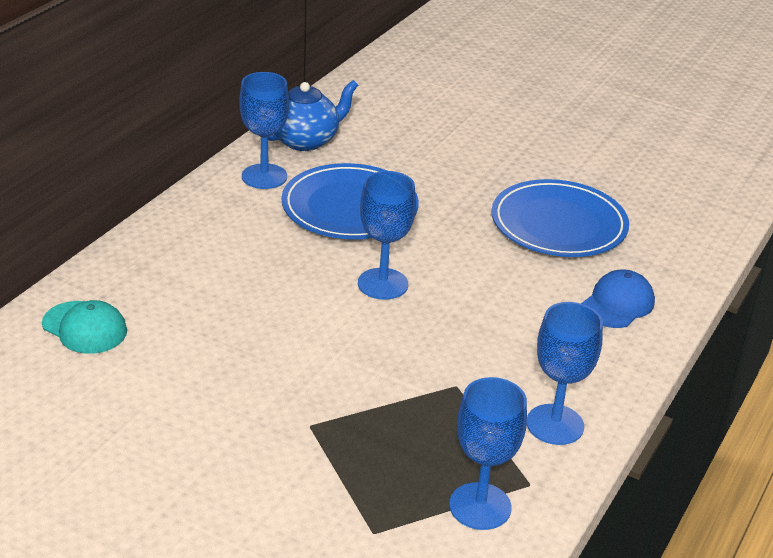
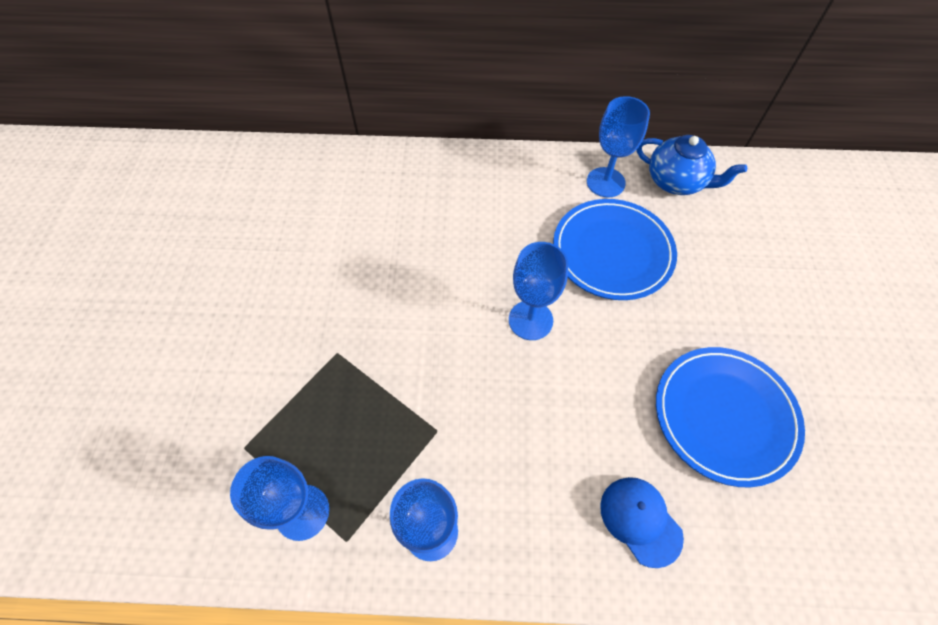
camera: 65 degrees right, 25 degrees up
turquoise cap [42,300,127,354] -> none
blue cap [581,269,655,328] -> blue cap turned 135 degrees counterclockwise [600,477,684,568]

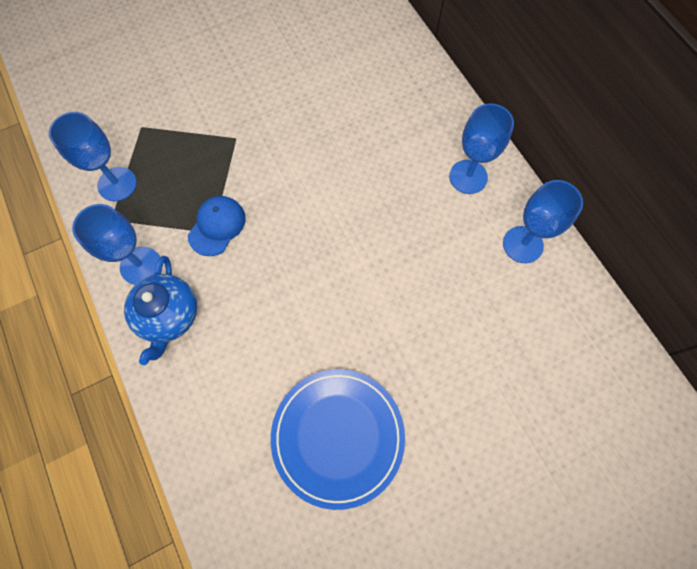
camera: 60 degrees right, 10 degrees up
blue goblet [509,242,568,340] -> blue goblet moved to [449,103,514,194]
blue plate [553,199,677,300] -> none
blue cap [600,477,684,568] -> blue cap moved to [188,196,246,256]
blue teapot [637,135,747,195] -> blue teapot moved to [124,256,197,365]

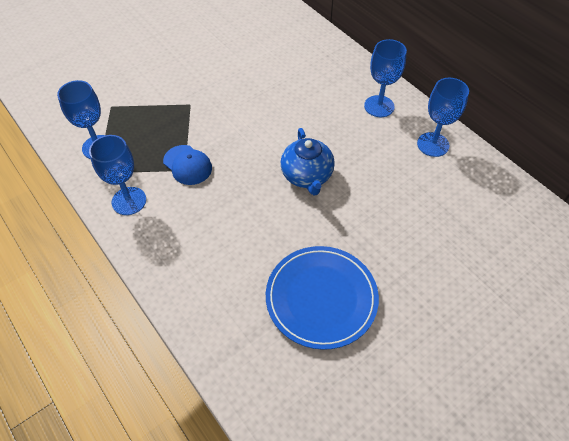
camera: 10 degrees left, 15 degrees down
blue teapot [124,256,197,365] -> blue teapot moved to [281,128,335,195]
blue cap [188,196,246,256] -> blue cap turned 120 degrees clockwise [163,145,212,185]

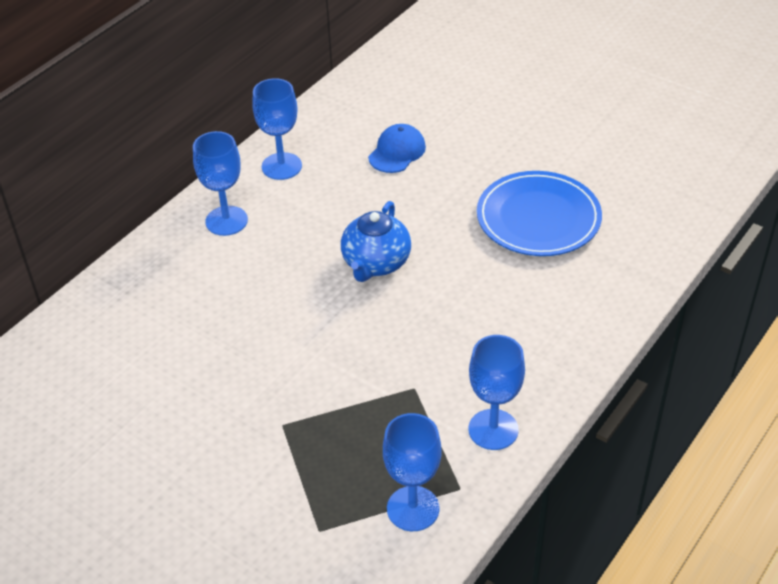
camera: 105 degrees left, 10 degrees down
blue cap [163,145,212,185] -> blue cap moved to [368,124,426,173]
blue teapot [281,128,335,195] -> blue teapot turned 135 degrees clockwise [341,201,411,282]

